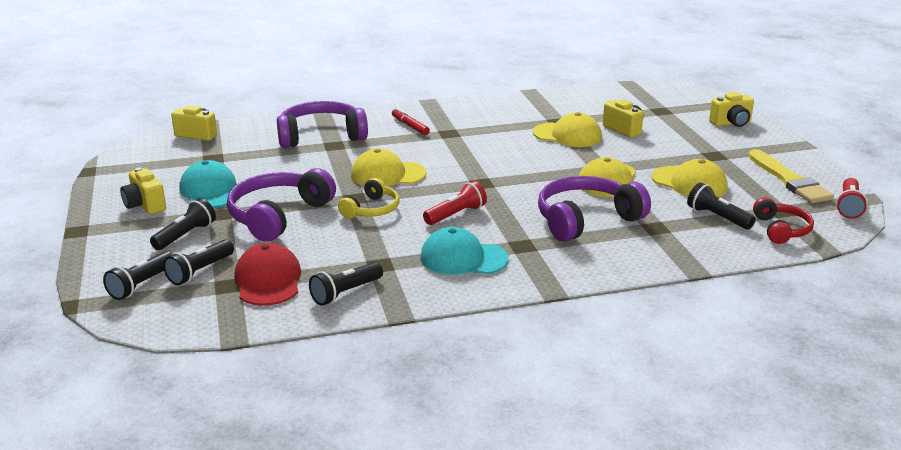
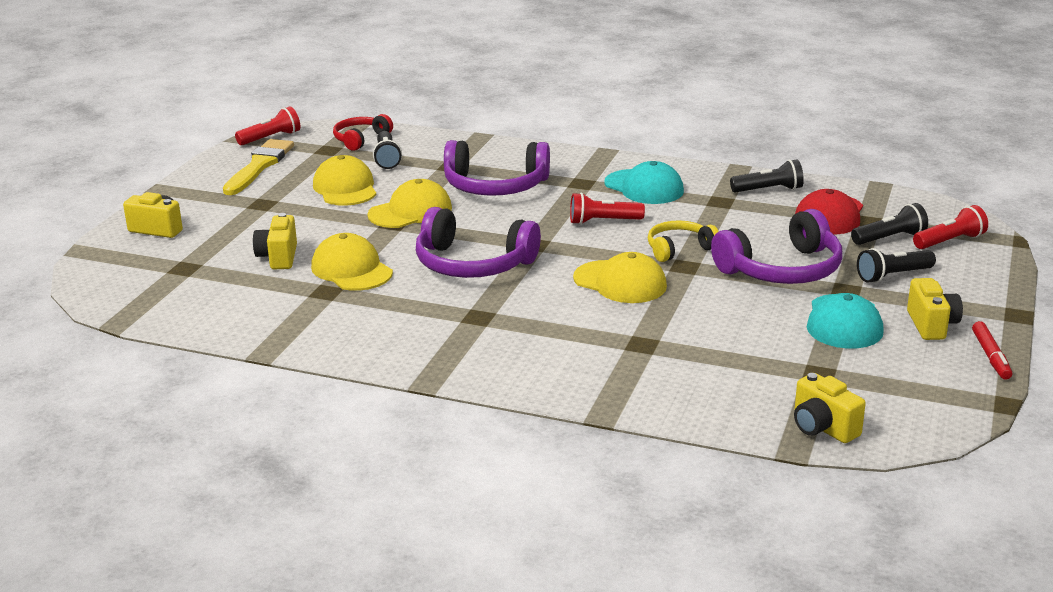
camera: 145 degrees left, 0 degrees up
black flashlight [103,251,172,300] -> red flashlight [913,205,988,249]
purple headphones [277,101,368,148] -> purple headphones moved to [416,207,541,278]
red marker [392,108,430,135] -> red marker moved to [972,321,1012,380]

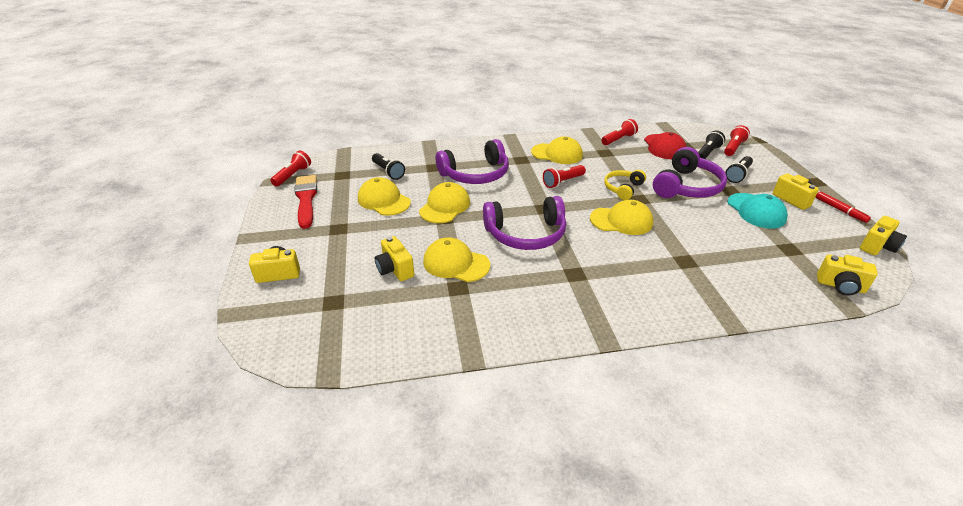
camera: 30 degrees left, 10 degrees up
yellow brush [223,139,294,195] -> red brush [294,175,317,229]
red headphones [333,114,393,151] -> none
turquoise cap [604,161,684,204] -> yellow cap [531,136,583,164]
black flashlight [730,159,804,193] -> red flashlight [601,119,638,145]
none -> yellow camera [860,216,907,255]

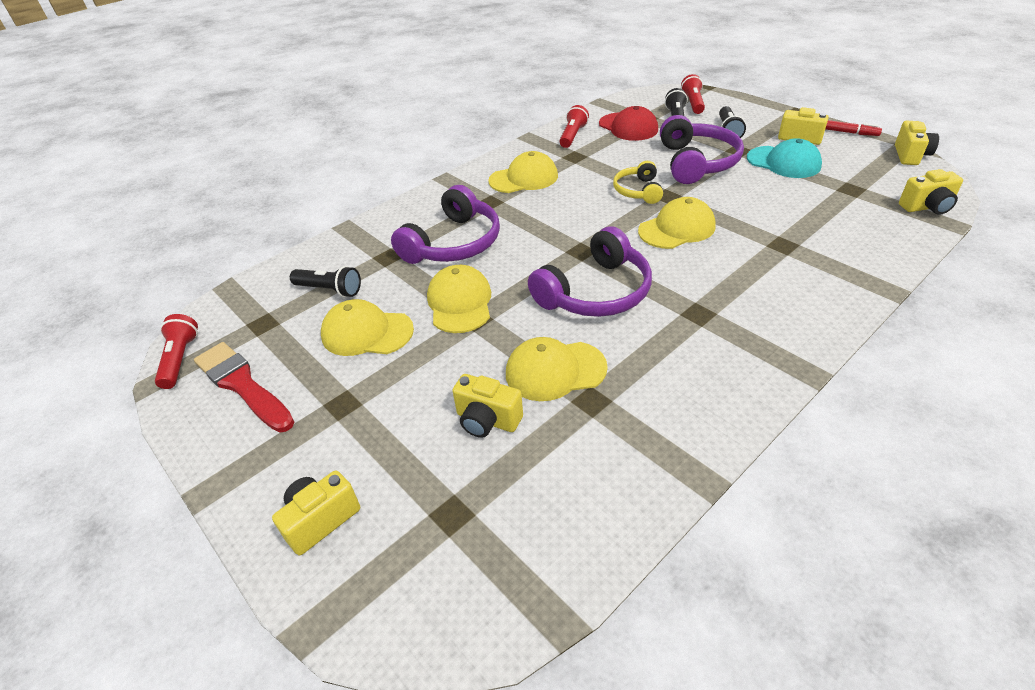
camera: 30 degrees left, 5 degrees up
red flashlight [543,165,586,188] -> none

